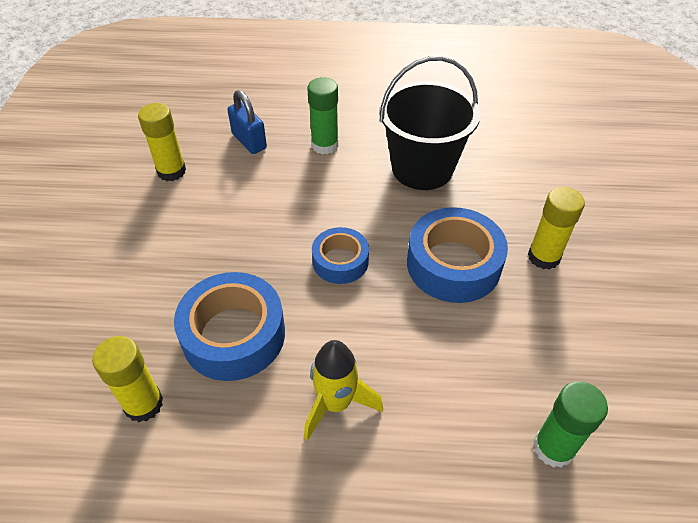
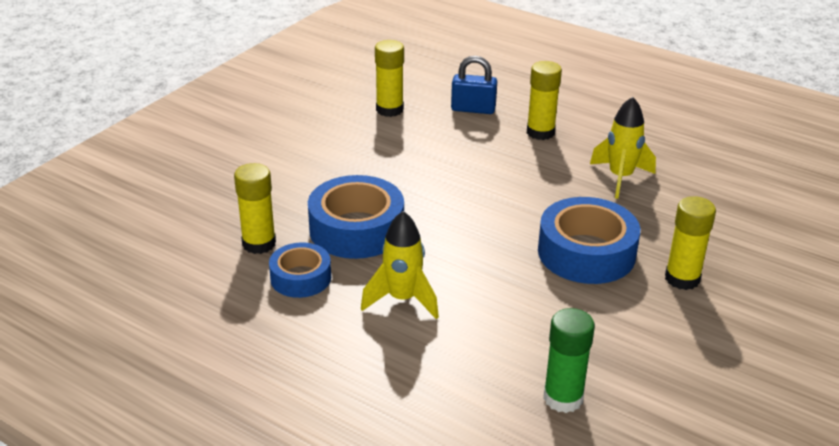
camera: 30 degrees right, 15 degrees down
blue padlock [227,90,267,154] -> blue padlock turned 75 degrees counterclockwise [451,56,497,114]
green glue stick [307,77,338,154] -> yellow glue stick [527,61,562,140]
blue tape [312,227,369,284] -> blue tape moved to [269,243,331,298]
black bucket [380,56,480,190] -> yellow rocket [590,97,656,199]

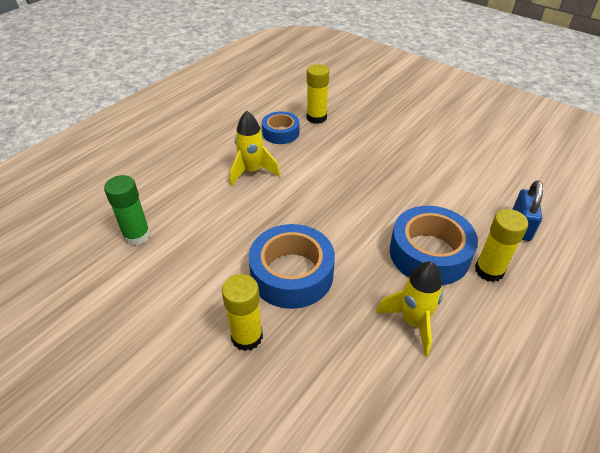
camera: 95 degrees right, 10 degrees up
blue tape [308,175,404,259] -> blue tape moved to [390,206,478,285]
yellow glue stick [375,40,404,117] -> none

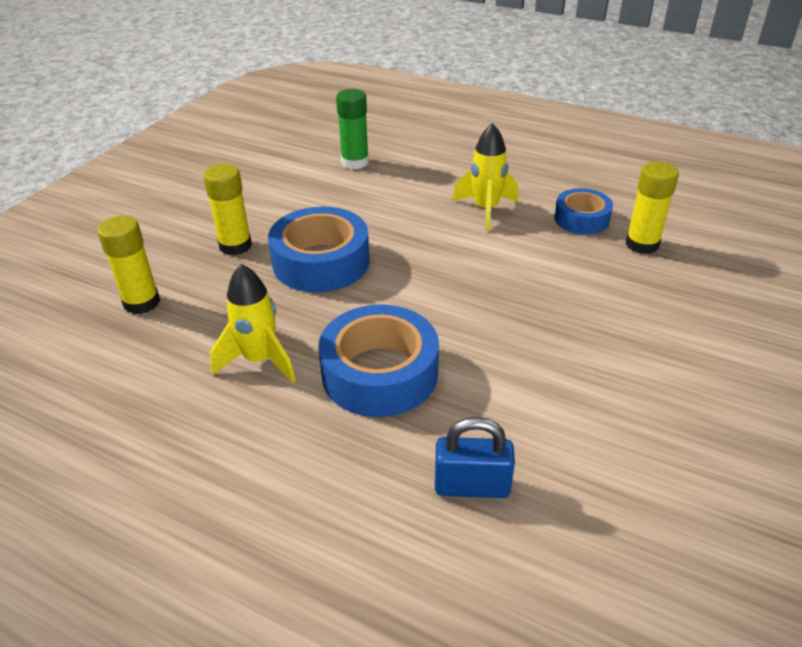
camera: 80 degrees right, 5 degrees down
yellow glue stick [475,209,528,282] -> yellow glue stick moved to [97,216,160,314]

